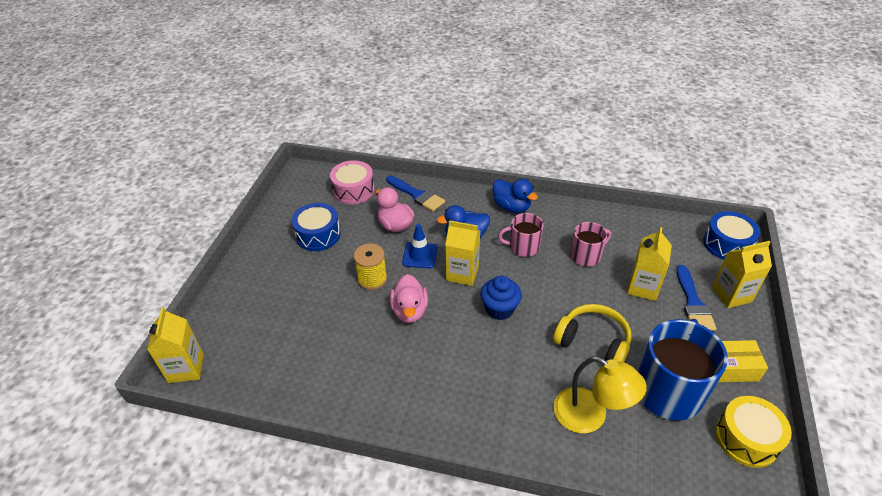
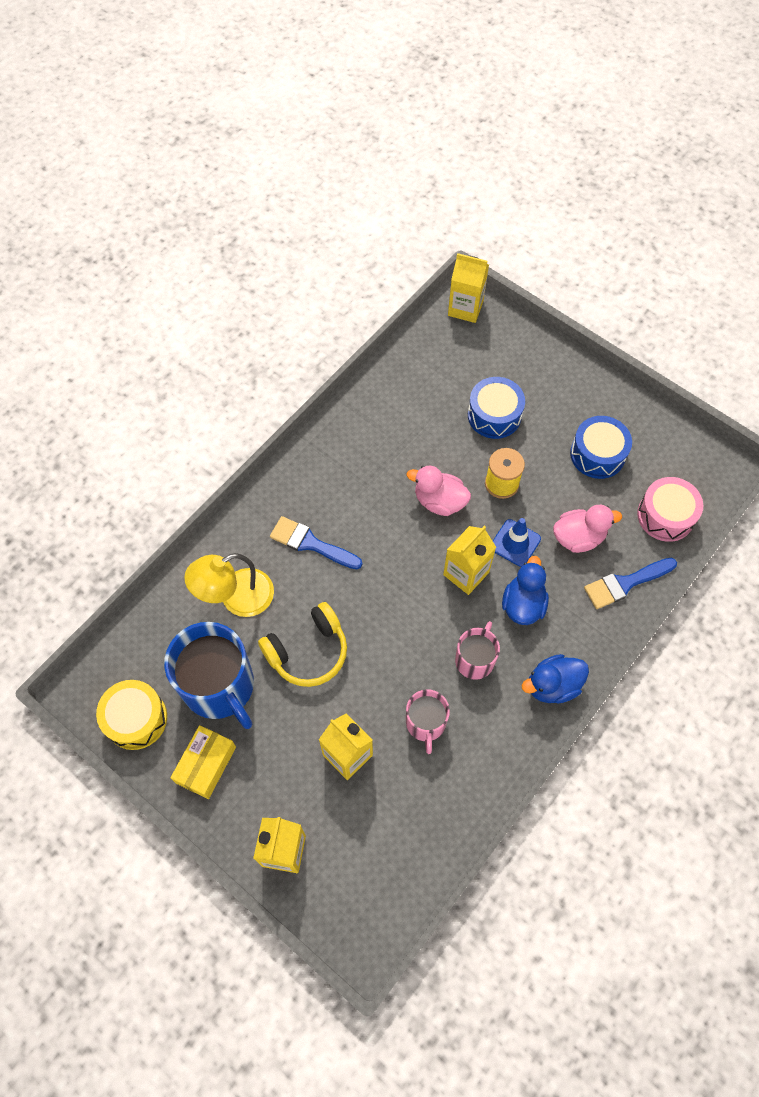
camera: 115 degrees right, 20 degrees up
blue cupcake [480,276,522,320] -> none
blue brush [676,265,716,331] -> blue brush moved to [270,516,362,569]
blue drum [703,211,760,260] -> blue drum moved to [468,377,525,439]

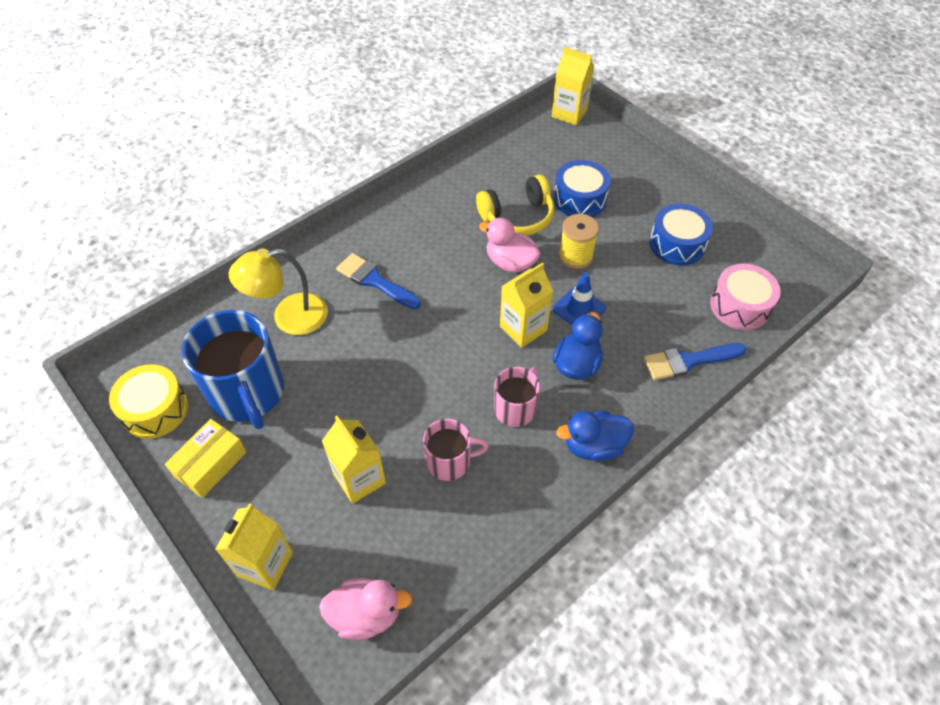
camera: 10 degrees right, 10 degrees down
yellow headphones [258,602,347,687] -> yellow headphones moved to [476,175,554,236]
pink mug [406,689,450,754] -> pink mug turned 105 degrees counterclockwise [423,419,489,481]
pink duck [553,505,622,553] -> pink duck moved to [319,578,412,640]

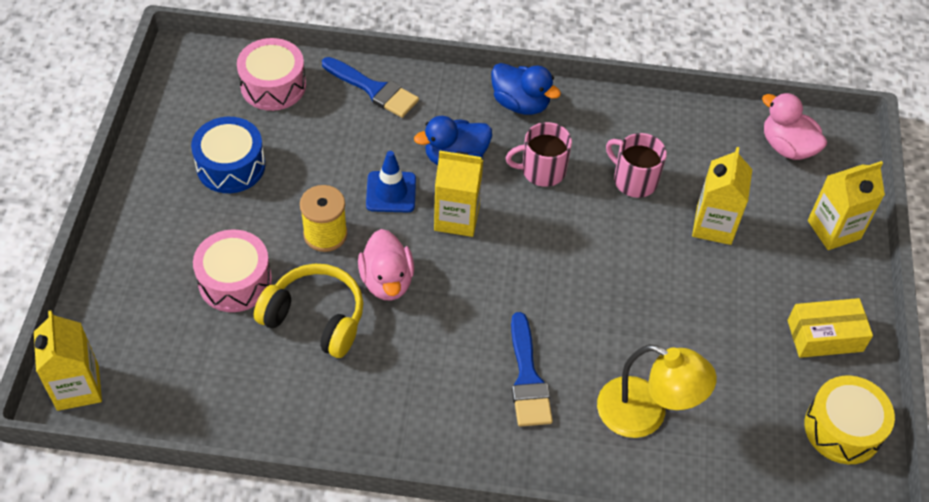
camera: 135 degrees left, 0 degrees up
blue mug [181,310,284,429] -> none
blue drum [553,160,611,217] -> pink drum [193,229,272,312]

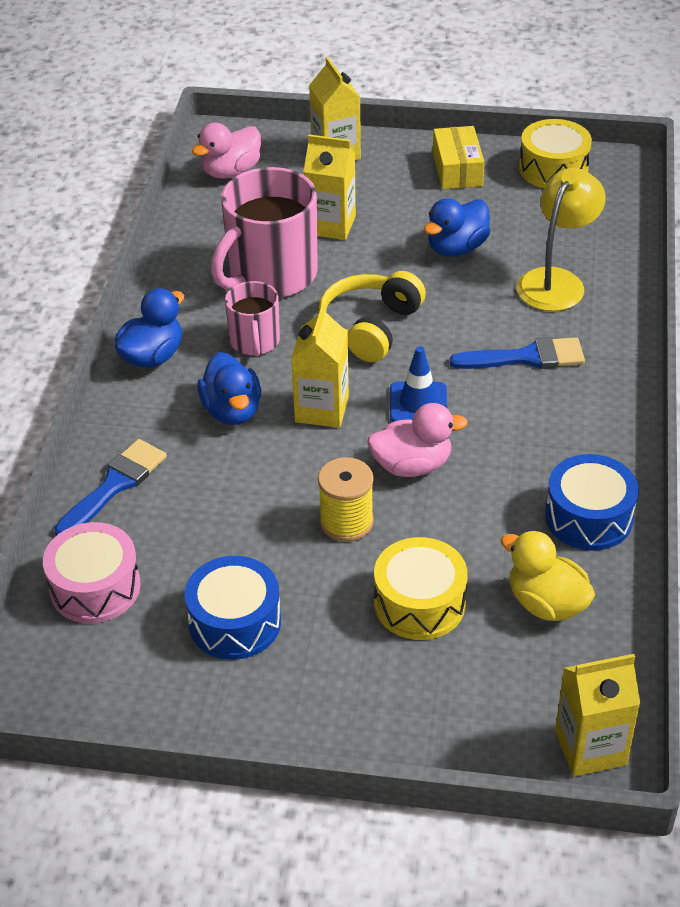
camera: 85 degrees left, 10 degrees down
pink drum [193,229,272,312] -> yellow drum [374,537,468,640]
yellow headphones [254,264,363,358] -> yellow headphones moved to [318,271,426,362]
blue traffic cone [366,151,416,212] -> blue traffic cone moved to [390,346,447,422]
pink mug [606,133,667,198] -> pink mug [211,167,318,298], size x1.83
none -> blue duck [424,198,491,257]
none -> yellow duck [501,530,595,621]
none -> blue drum [545,454,638,551]

